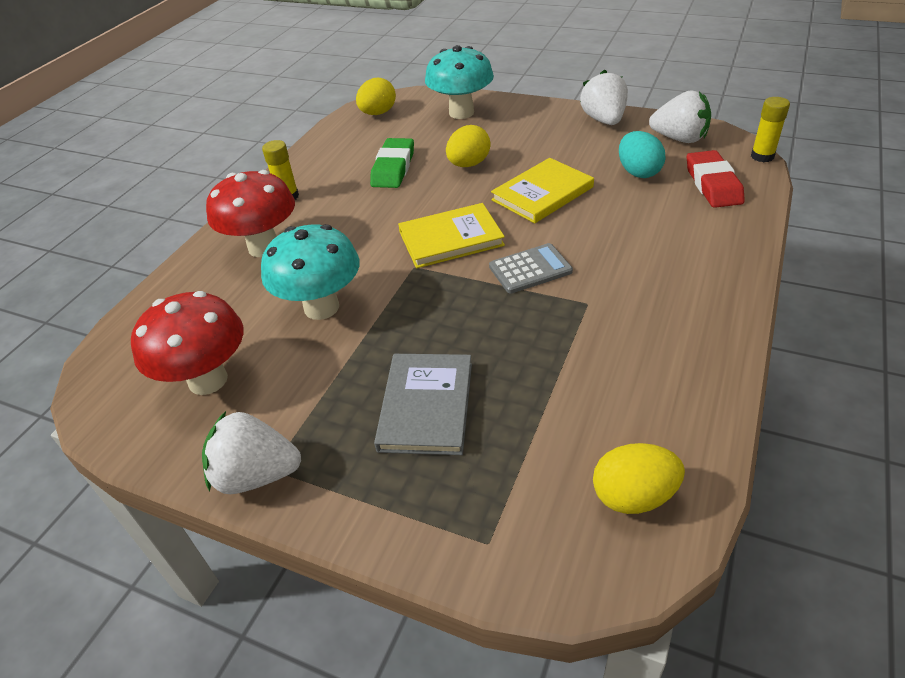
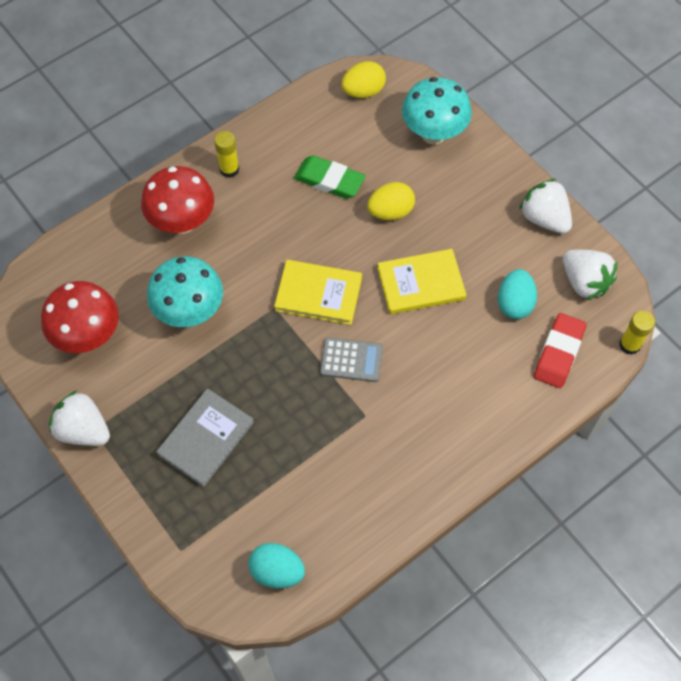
camera: 25 degrees right, 20 degrees up
green eraser [370,138,414,188] -> green eraser turned 75 degrees clockwise [294,155,365,199]
white strawberry [580,70,628,125] -> white strawberry turned 60 degrees counterclockwise [519,179,572,234]
yellow egg [593,443,685,514] -> turquoise egg [248,543,305,588]

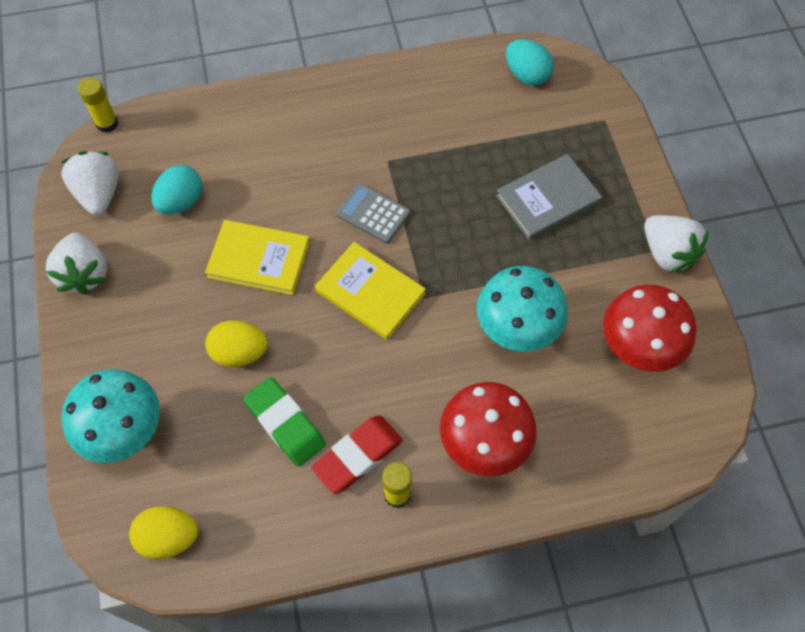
camera: 155 degrees left, 0 degrees up
red eraser [534,313,586,388] -> red eraser moved to [311,415,403,494]

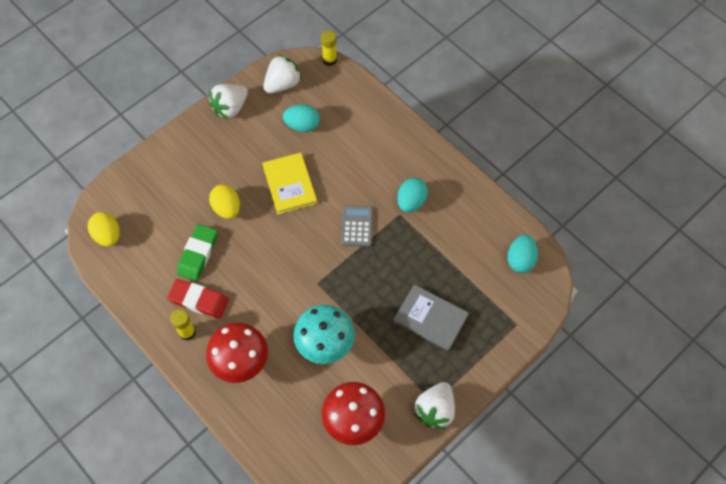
camera: 60 degrees right, 0 degrees up
turquoise mushroom [62,370,160,463] -> none
yellow book [315,242,426,340] -> none
none -> turquoise egg [397,178,428,212]

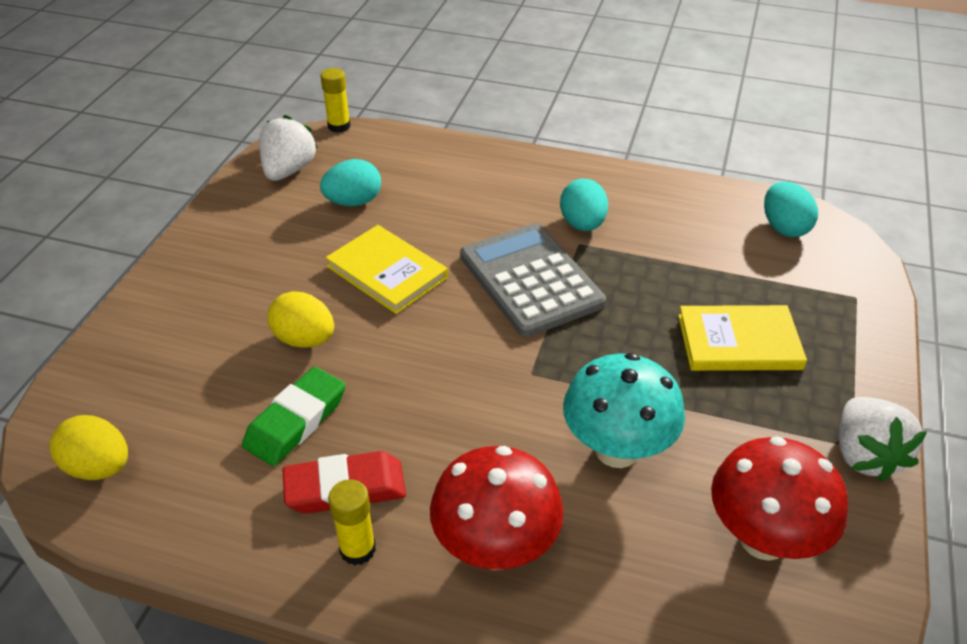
camera: 30 degrees left, 20 degrees down
green eraser [177,224,218,281] -> green eraser turned 45 degrees clockwise [242,367,346,466]
white strawberry [209,84,248,120] -> none
grey calculator [341,206,373,247] -> grey calculator [460,223,606,337], size x1.82
grey book [393,285,469,351] -> yellow book [678,305,807,371]

